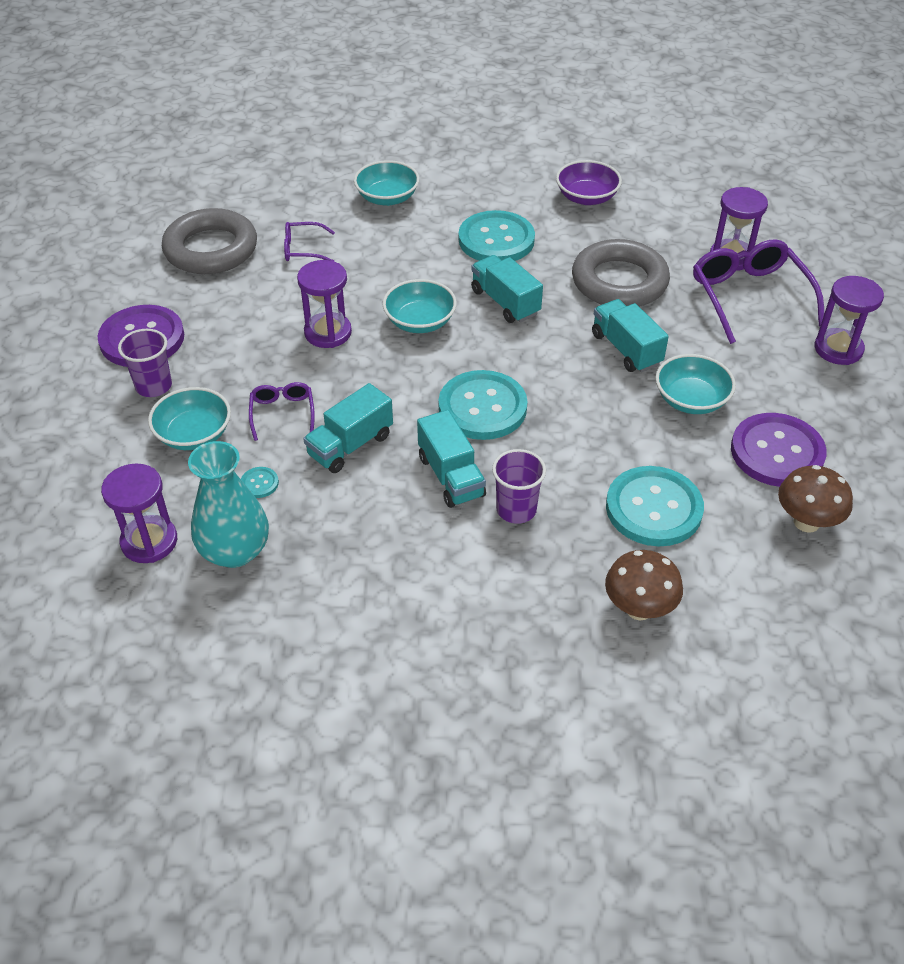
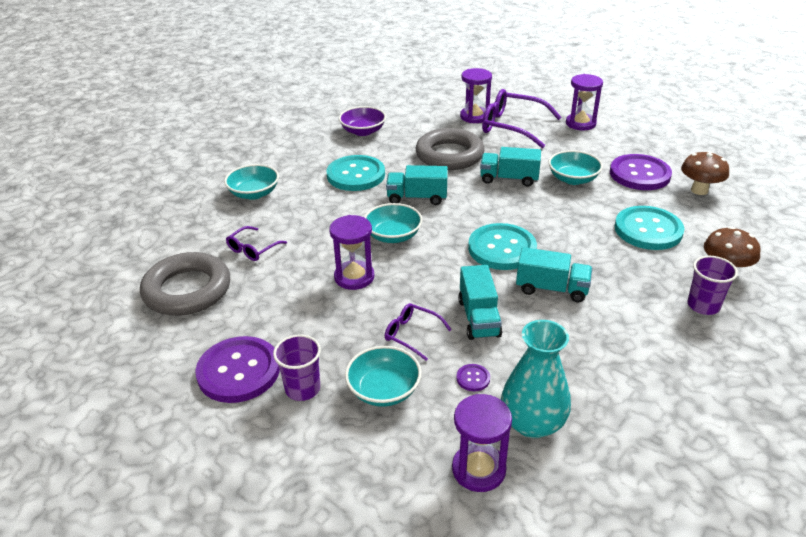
camera: 50 degrees left, 10 degrees down
turquoise button [241,467,279,498] -> purple button [456,364,490,391]
purple cup [492,449,546,524] -> purple cup moved to [687,256,738,315]

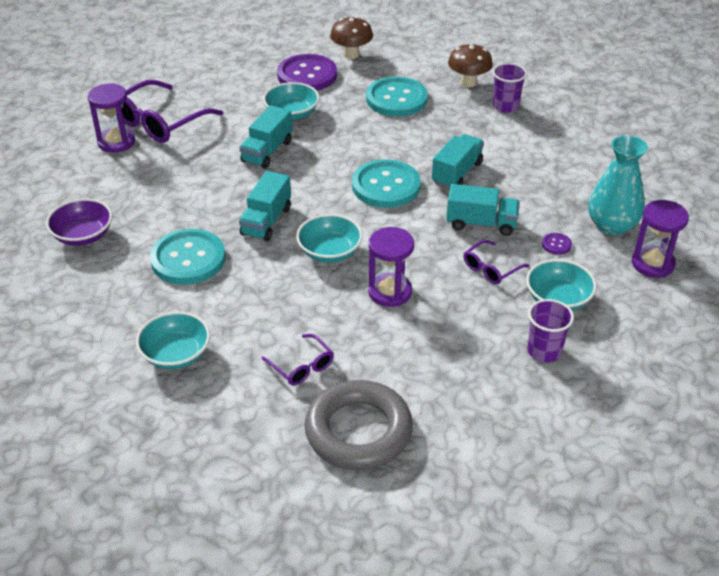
camera: 75 degrees left, 5 degrees up
purple button [195,336,280,403] -> none
grey ring [416,128,485,170] -> none
purple hourglass [566,74,603,130] -> none

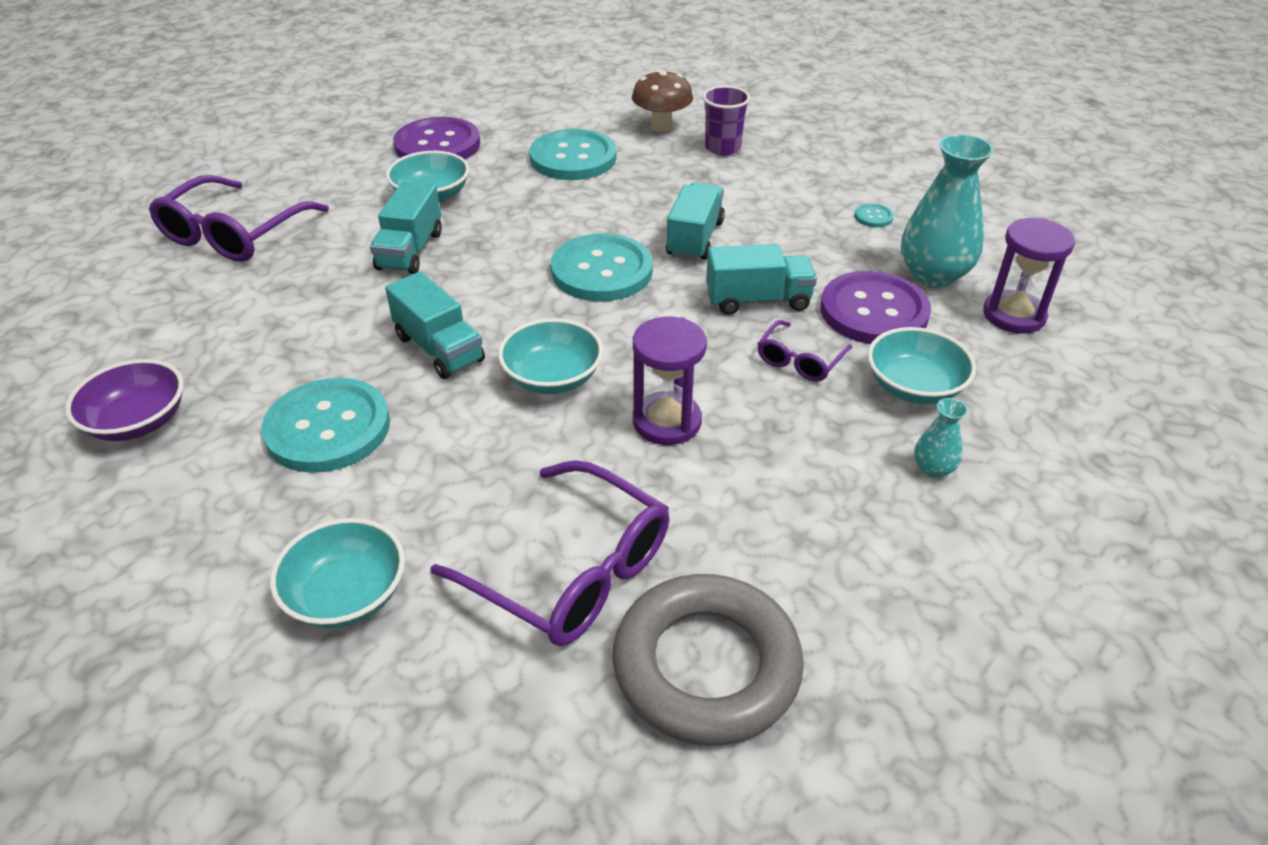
camera: 15 degrees left, 0 degrees up
purple hourglass [88,83,135,153] -> none
turquoise truck [239,171,291,241] -> turquoise truck turned 45 degrees counterclockwise [385,272,485,379]
purple glasses [261,334,334,385] -> purple glasses [430,460,669,646], size x1.93
brown mushroom [330,16,373,59] -> none
purple cup [527,299,574,363] -> turquoise vase [914,398,968,478]
purple button [542,233,572,255] -> purple button [821,271,931,344], size x2.48
none -> turquoise button [855,203,894,227]

